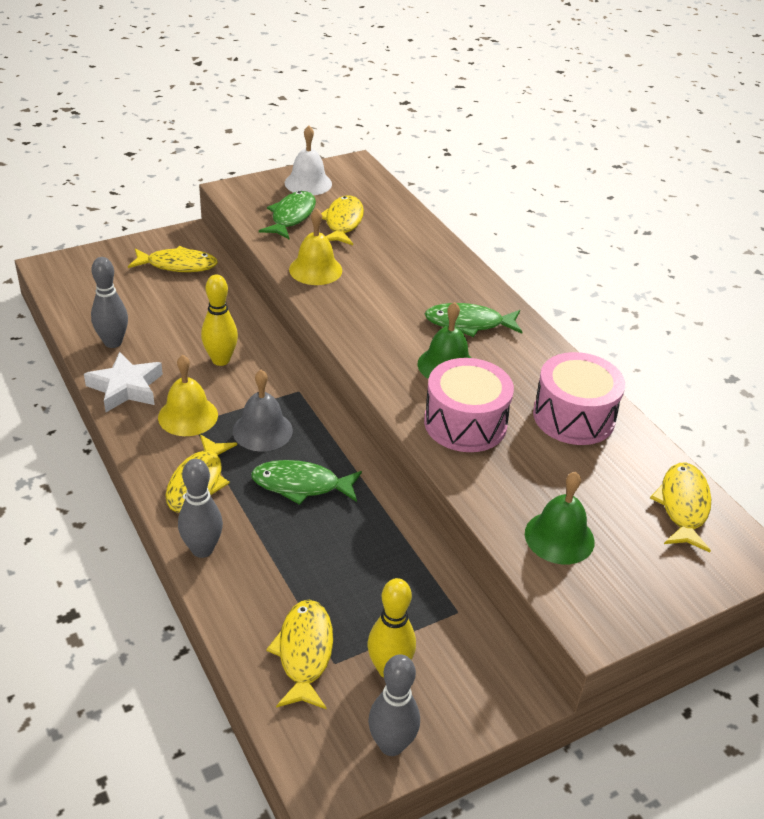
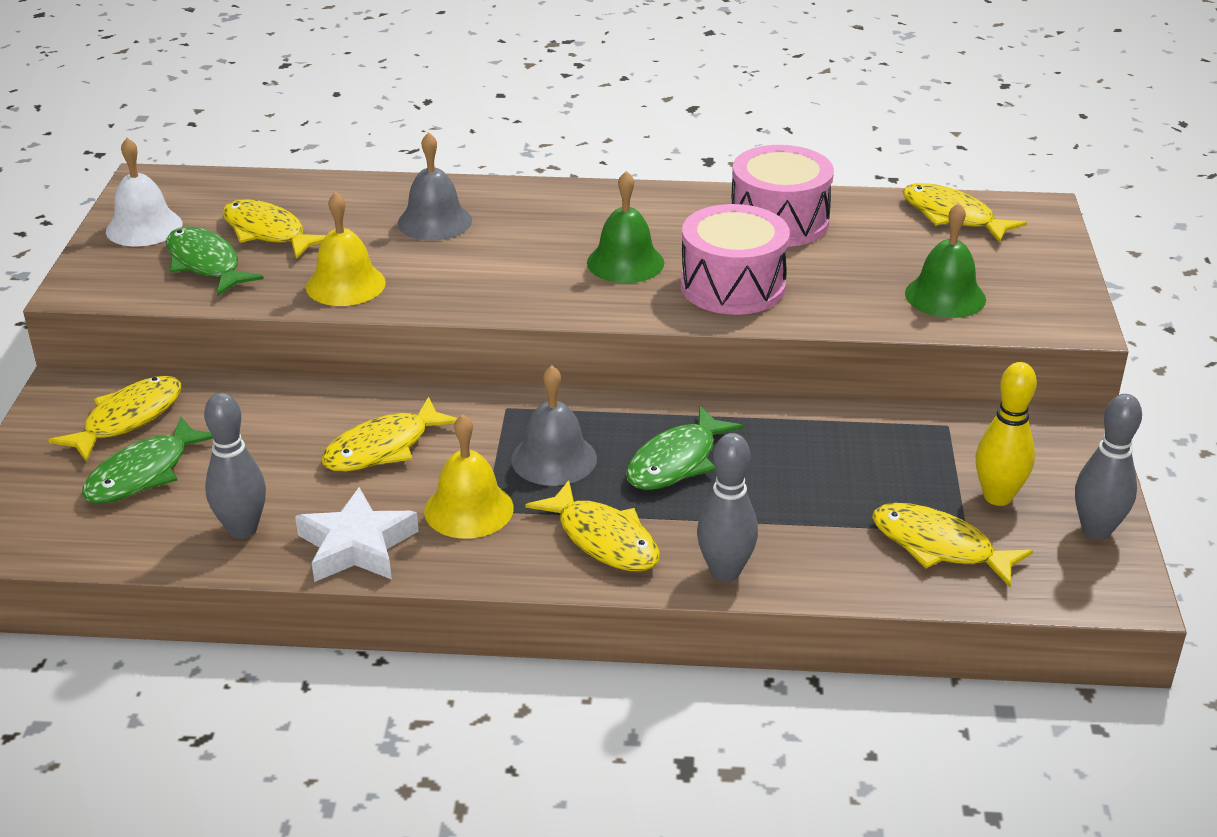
camera: 55 degrees left, 5 degrees down
yellow bowling pin [201,274,238,366] -> yellow fish [321,397,458,472]
green fish [425,303,522,337] -> green fish moved to [82,416,213,504]
none -> grey bell [397,132,472,241]

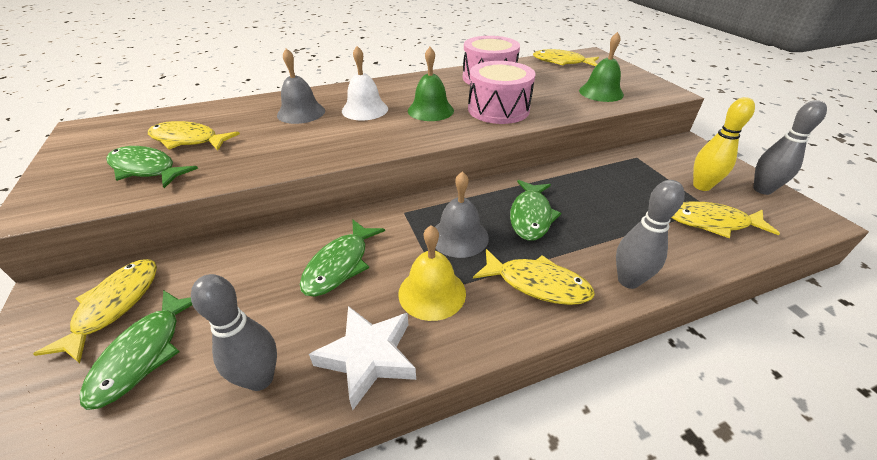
camera: 25 degrees left, 5 degrees up
white bell [106,138,182,246] -> white bell moved to [342,46,388,120]
yellow bell [306,192,386,306] -> none
yellow fish [321,397,458,472] -> green fish [300,219,385,297]

